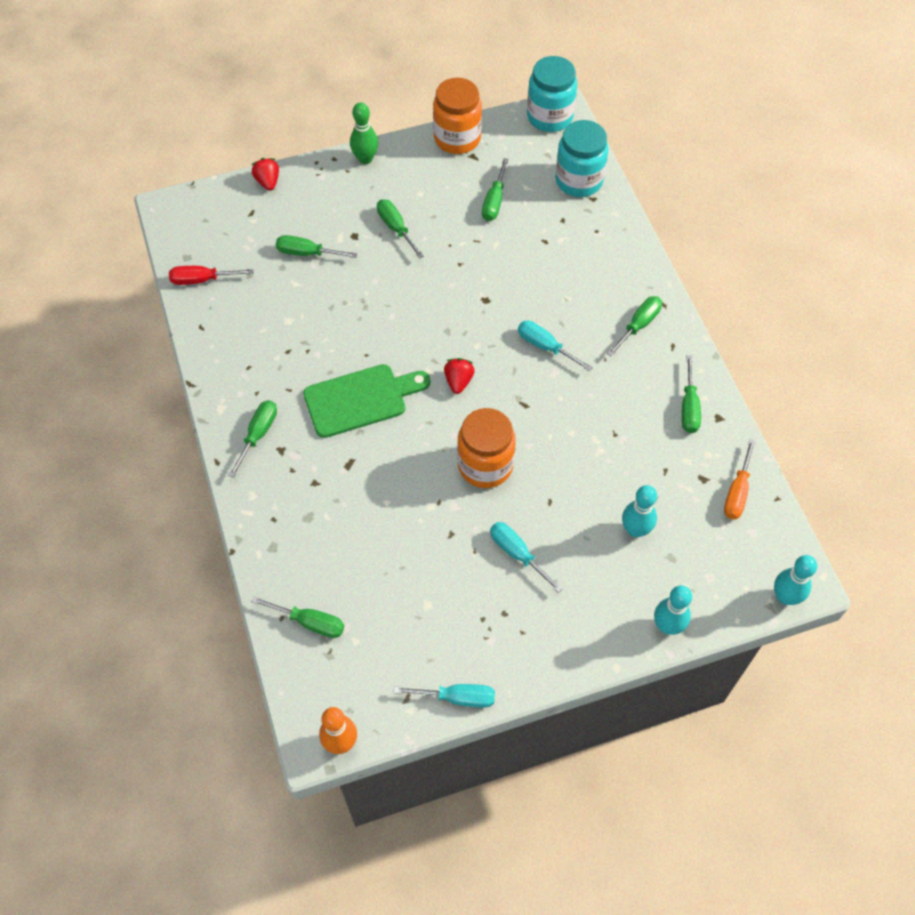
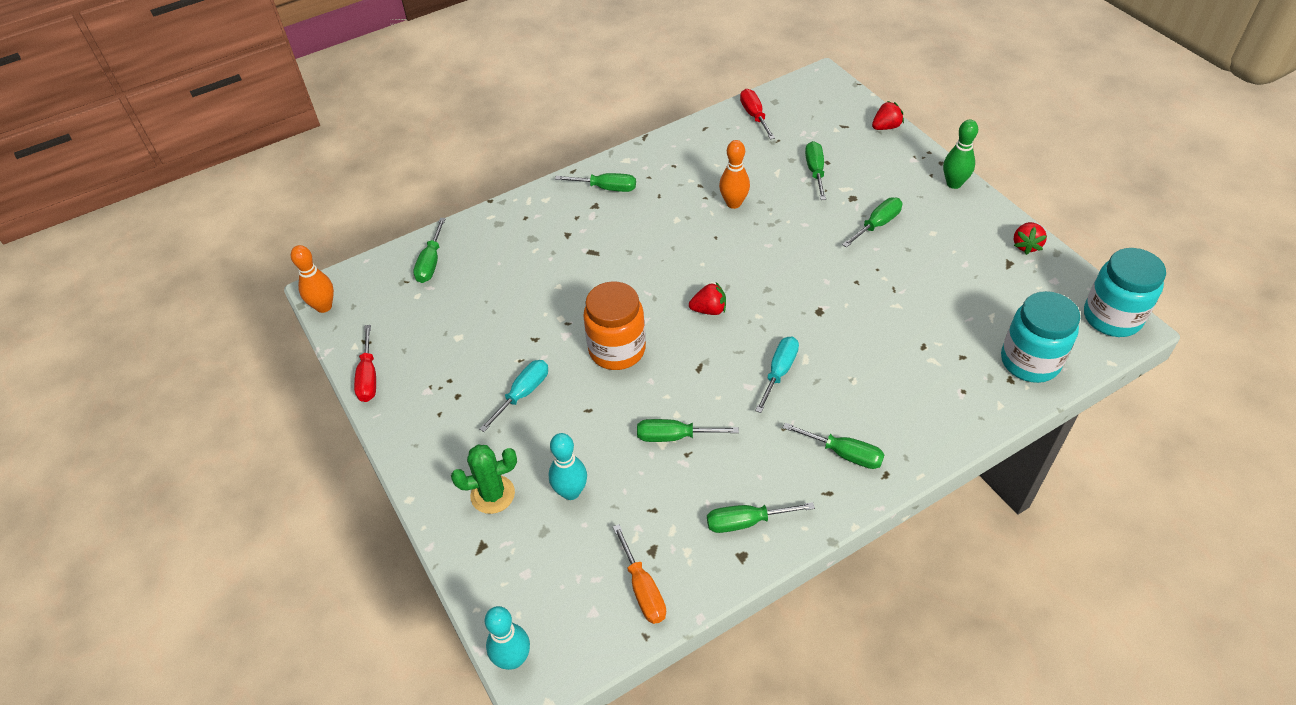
camera: 80 degrees right, 10 degrees down
green cutting board [303,364,430,438] -> none
turquoise screwdriver [393,684,495,708] -> red screwdriver [354,325,376,402]
orange jar [433,78,482,154] -> red strawberry [1014,222,1047,255]
green screwdriver [482,158,509,221] -> green screwdriver moved to [637,419,739,442]
turquoise bowling pin [654,585,692,635] -> none
orange screwdriver [724,439,755,519] -> orange screwdriver turned 120 degrees counterclockwise [613,524,666,624]
none -> green cactus [451,445,517,514]
none -> orange bowling pin [719,140,750,209]

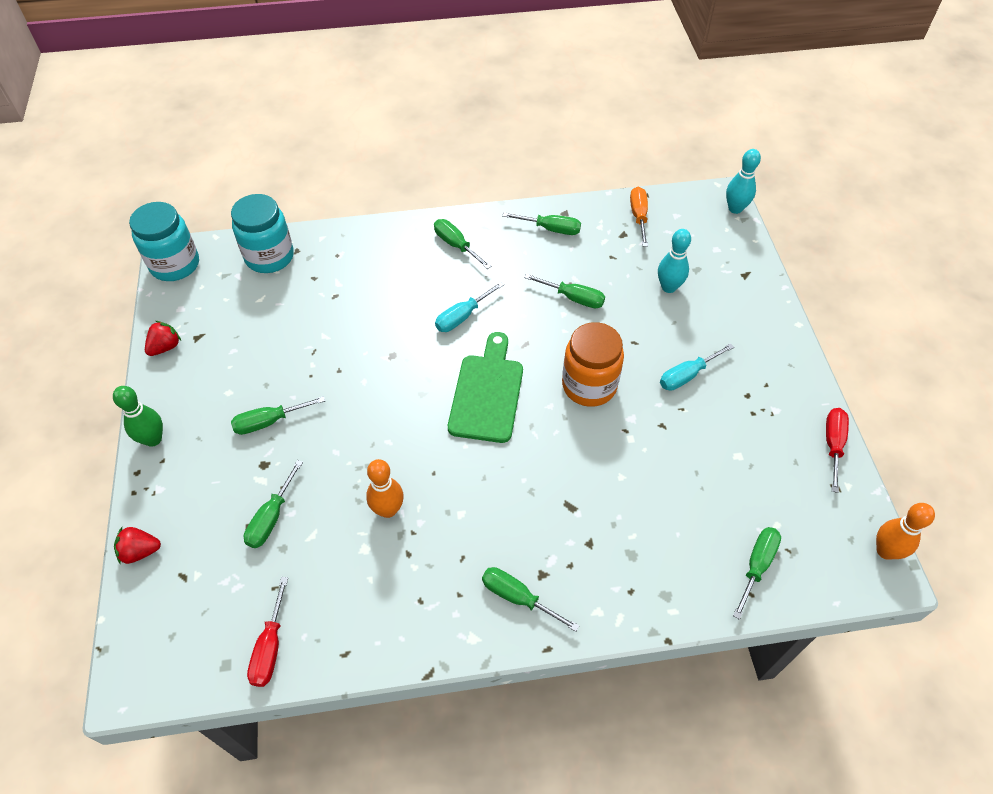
camera: 160 degrees left, 5 degrees up
green cactus [451,445,517,514] -> none
red strawberry [689,282,726,315] -> green cutting board [448,332,523,443]

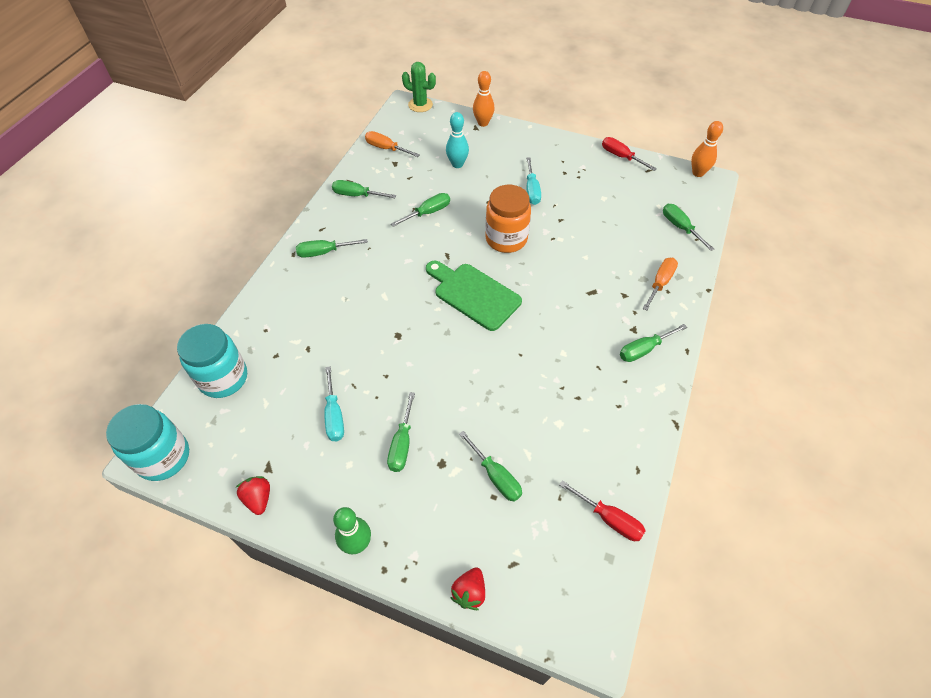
camera: 60 degrees left, 0 degrees up
orange bowling pin [366,459,404,518] -> orange bowling pin moved to [473,71,495,127]
turquoise screwdriver [435,281,504,332] -> turquoise screwdriver moved to [324,366,344,441]
green screwdriver [502,212,581,235] -> green screwdriver turned 120 degrees counterclockwise [332,180,396,198]
turquoise bowling pin [726,149,761,214] -> green cactus [402,62,436,112]
none -> orange screwdriver [642,258,678,311]

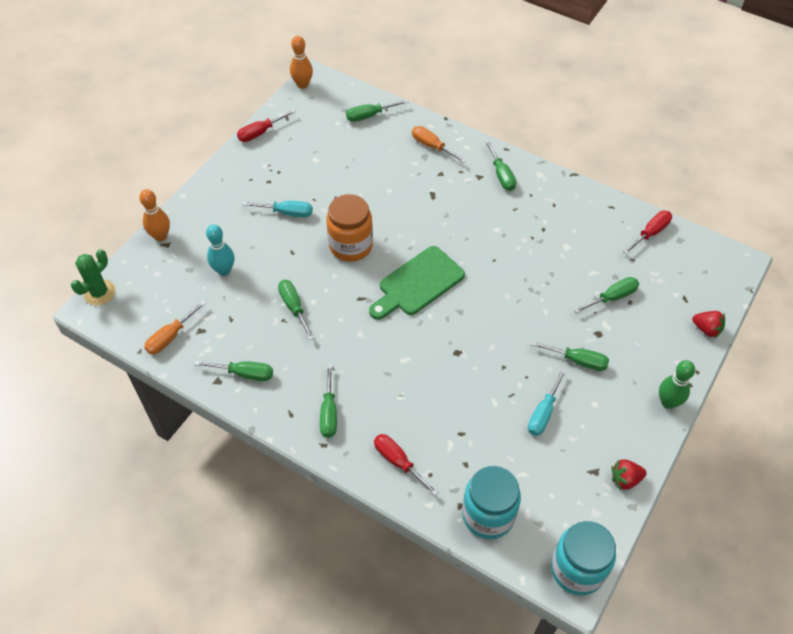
camera: 80 degrees left, 0 degrees up
turquoise screwdriver [324,366,344,441] -> turquoise screwdriver turned 120 degrees clockwise [528,369,566,436]
green screwdriver [332,180,396,198] -> green screwdriver turned 105 degrees counterclockwise [194,361,273,381]
none -> red screwdriver [374,434,438,496]

